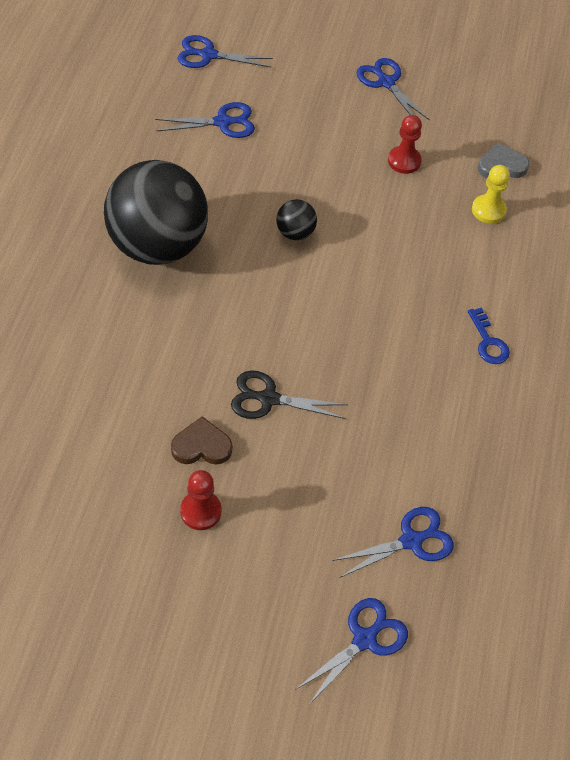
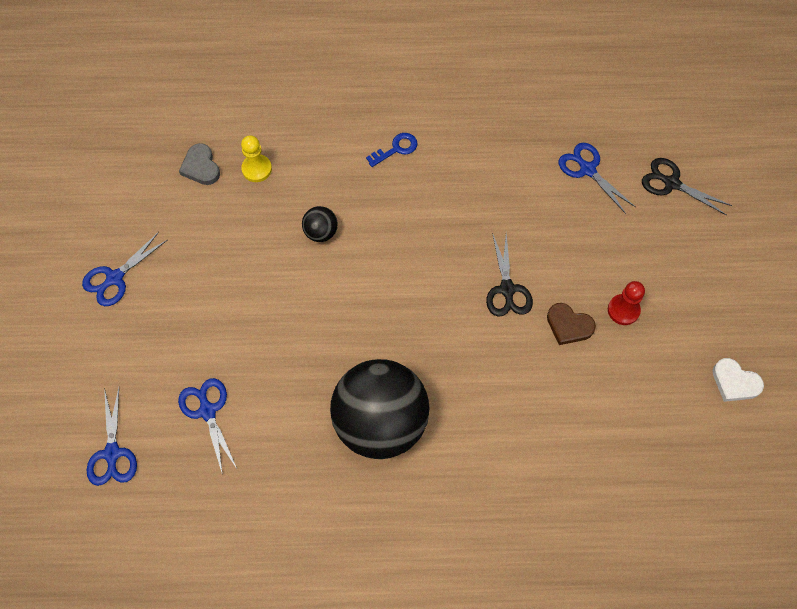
camera: 100 degrees left, 10 degrees up
brown heart [171,416,233,465] -> brown heart turned 45 degrees counterclockwise [547,303,596,345]
black ball [276,199,317,240] -> black ball moved to [302,206,338,242]
blue scissors [295,598,408,703] -> black scissors [642,158,732,216]
red pawn [388,115,422,174] -> none
none -> white heart [713,358,764,402]

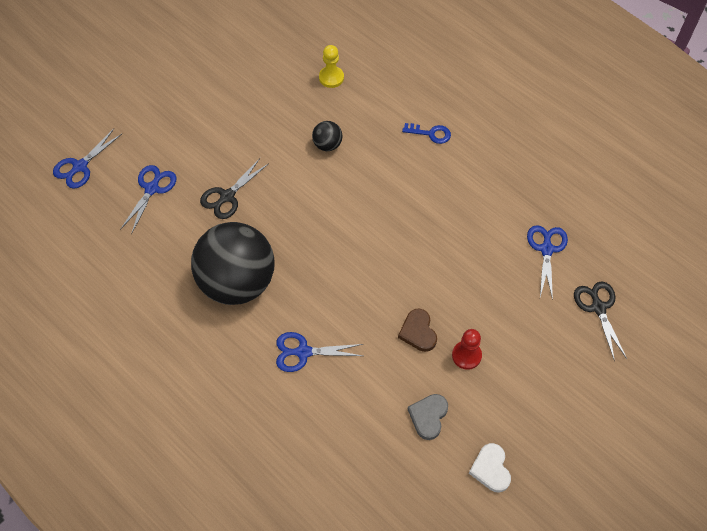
camera: 45 degrees right, 5 degrees down
blue scissors [82,232,167,306] -> blue scissors moved to [276,332,363,372]
grey heart [179,143,220,185] -> grey heart moved to [407,394,448,440]
black scissors [486,233,533,317] -> black scissors moved to [200,158,268,219]

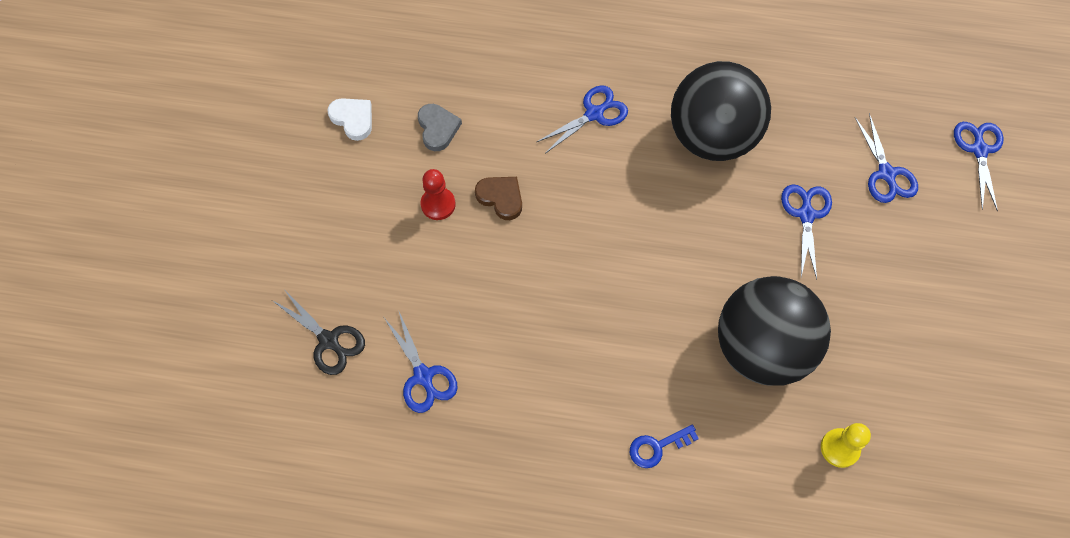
camera: 145 degrees right, 5 degrees up
black scissors [200,158,268,219] -> blue scissors [781,184,832,279]
black ball [312,121,342,151] -> black ball [718,276,831,386], size x2.46

